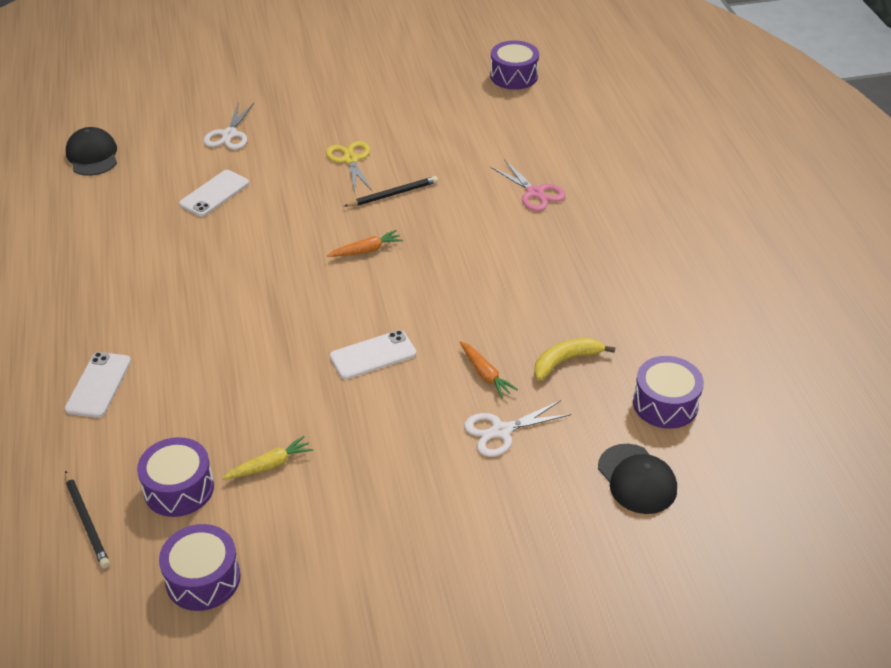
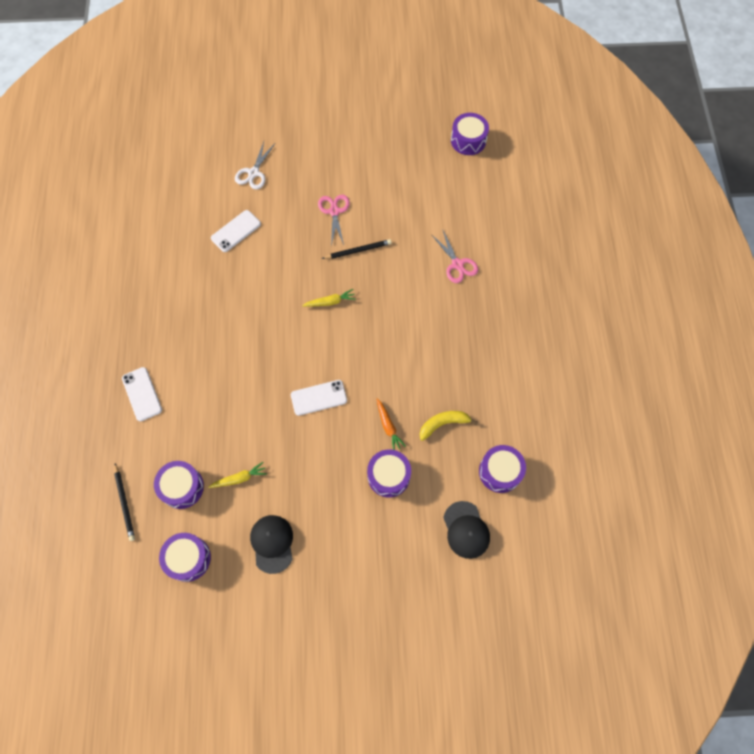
camera: 10 degrees right, 25 degrees up
white phone [65,352,131,418] -> white phone turned 45 degrees counterclockwise [122,367,162,421]
black cap [66,127,117,176] -> black cap moved to [250,515,293,574]
yellow scissors [326,141,372,194] -> pink scissors [318,195,350,246]
orange carrot [327,230,403,257] -> yellow carrot [302,289,356,307]
white scissors [464,400,572,457] -> purple drum [367,449,411,498]

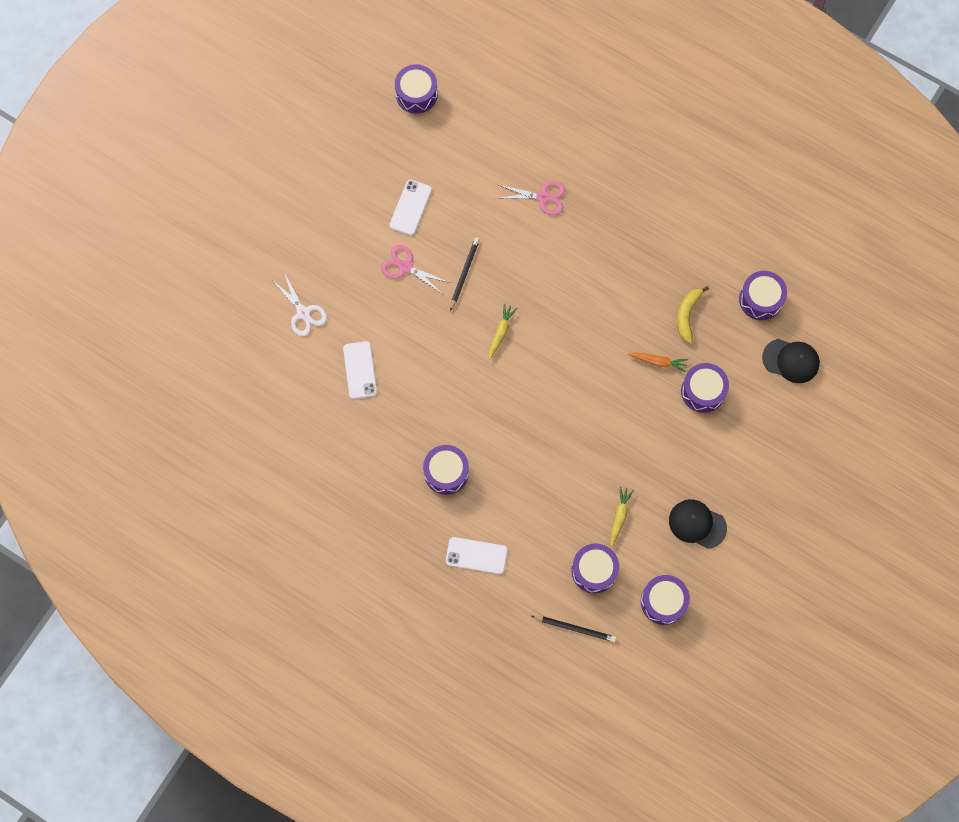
camera: 55 degrees left, 5 degrees up
white phone [291,380,347,416] -> white phone moved to [389,180,432,236]
none -> purple drum [423,445,469,495]

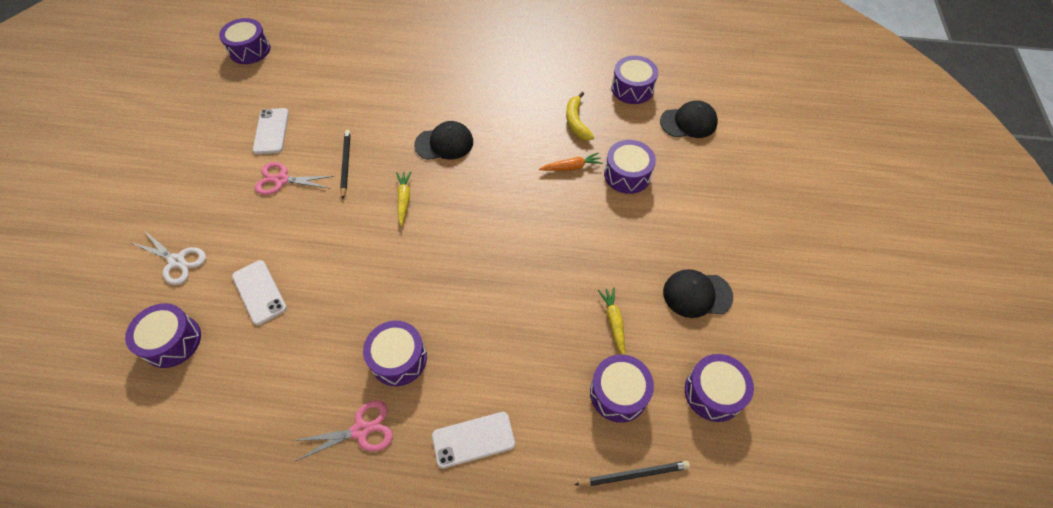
camera: 25 degrees left, 15 degrees down
pink scissors [495,181,565,215] -> pink scissors moved to [292,400,393,461]
none -> purple drum [125,303,201,368]
none -> black cap [414,121,473,160]

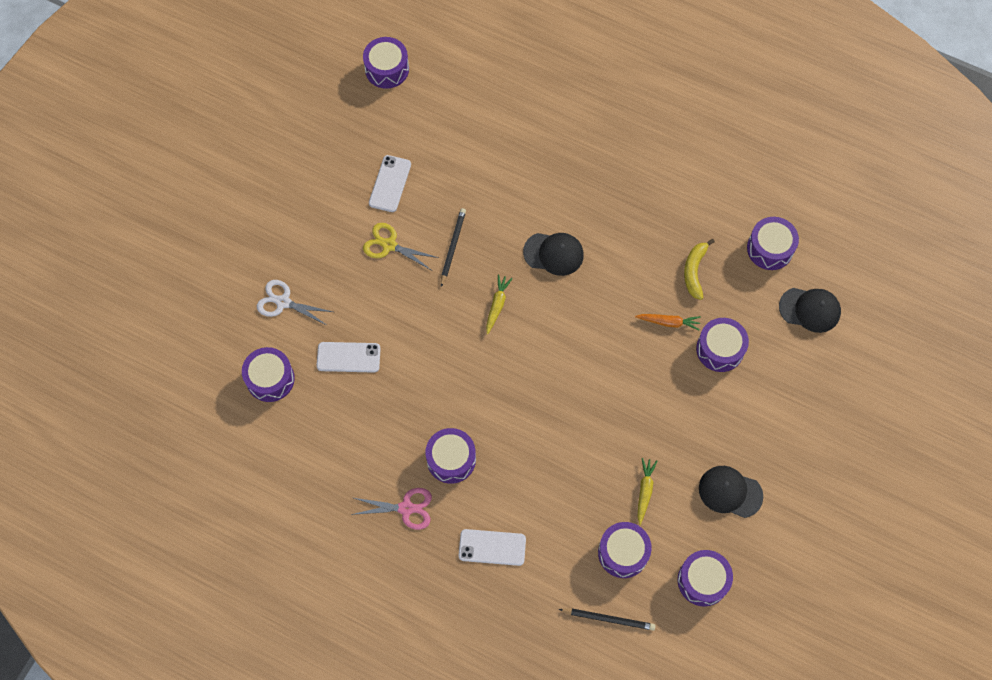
camera: 20 degrees right, 10 degrees up
white scissors [132,230,206,285] -> white scissors turned 150 degrees clockwise [257,280,333,326]
white phone [232,260,287,325] -> white phone turned 75 degrees counterclockwise [316,342,381,373]
pink scissors [255,162,335,195] -> yellow scissors [363,223,439,270]

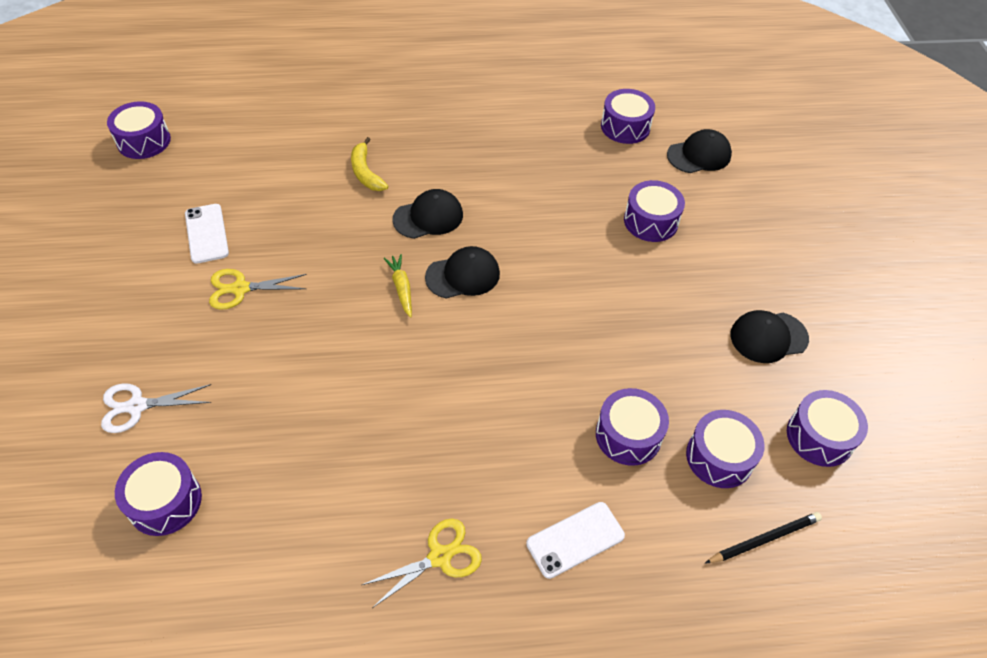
camera: 35 degrees left, 15 degrees down
white phone [316,342,381,373] -> none
pink scissors [351,488,432,530] -> yellow scissors [362,518,482,608]
purple drum [425,428,476,484] -> purple drum moved to [596,388,669,466]
black pencil [441,208,466,287] -> none
orange carrot [635,314,701,331] -> none
yellow carrot [637,458,657,525] -> none
yellow banana [684,239,715,300] -> yellow banana moved to [351,137,388,191]
none -> black cap [425,246,500,299]

